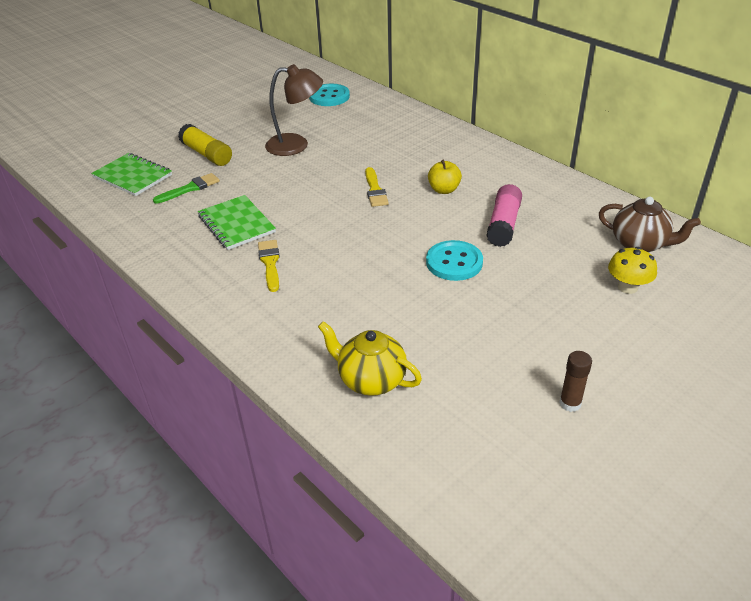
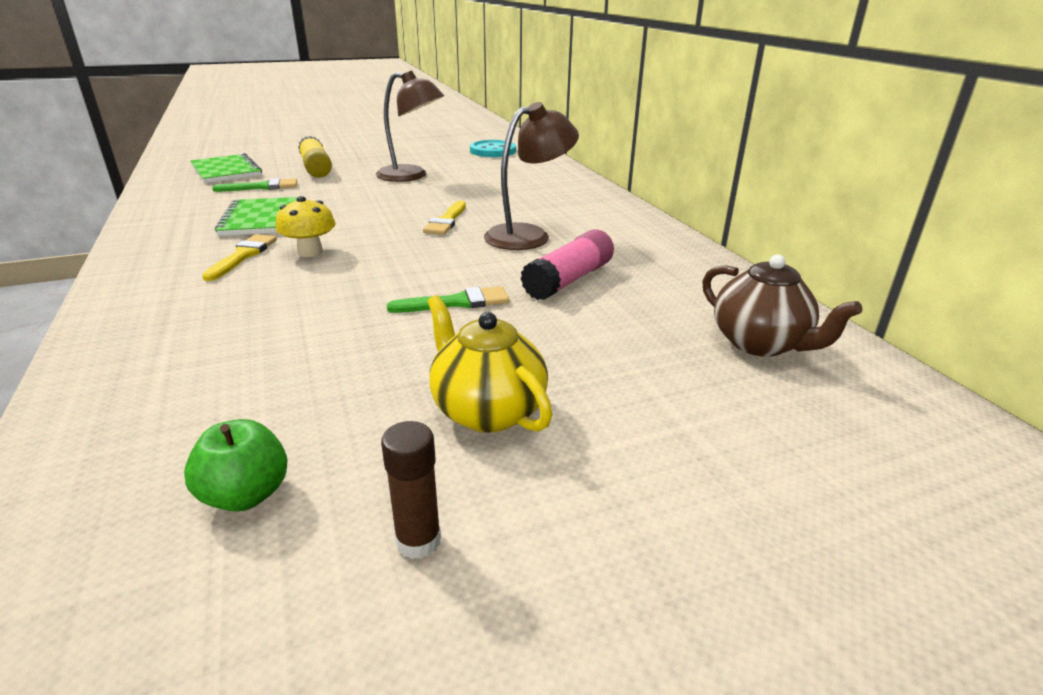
camera: 20 degrees right, 10 degrees down
yellow teapot [318,321,422,396] -> yellow teapot moved to [427,295,552,433]
turquoise button [426,240,483,281] -> green brush [387,286,510,313]
yellow apple [428,160,462,194] -> brown lamp [484,102,579,250]
yellow mushroom [608,247,657,294] -> yellow mushroom moved to [276,196,336,257]
none -> green apple [184,419,287,512]

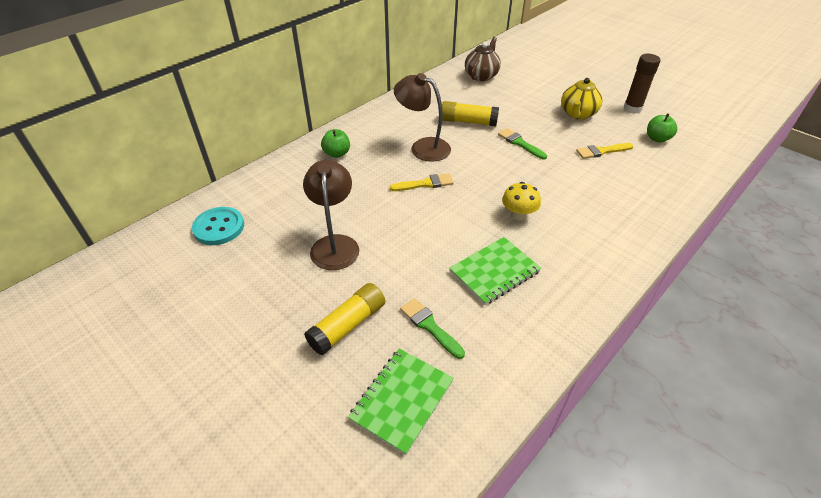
camera: 115 degrees left, 15 degrees up
yellow brush [202,234,277,281] -> yellow brush moved to [576,143,633,159]
brown glue stick [381,421,441,559] -> brown glue stick [624,54,661,114], size x1.52
pink glue stick [521,229,614,300] -> yellow glue stick [442,101,499,126]
none -> green apple [321,129,350,158]

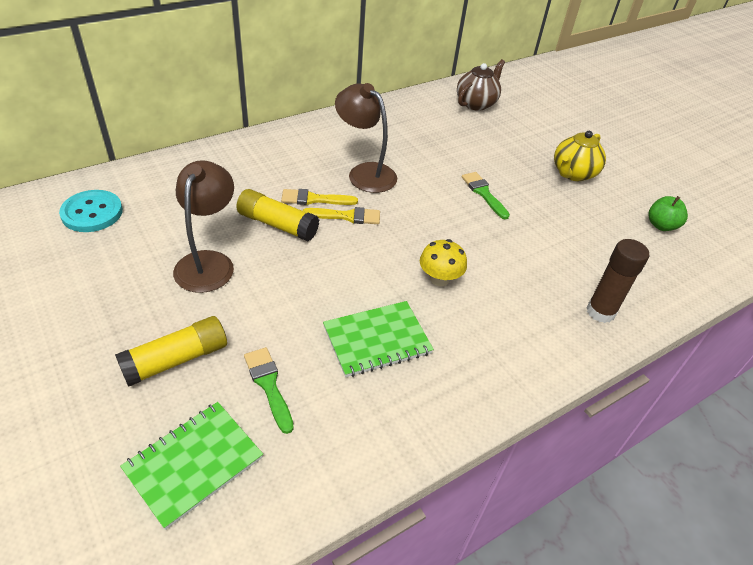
camera: 10 degrees right, 0 degrees up
green apple [321,129,350,158] -> none
yellow glue stick [442,101,499,126] -> yellow glue stick moved to [236,189,319,241]
yellow brush [576,143,633,159] -> yellow brush moved to [281,189,358,205]
brown glue stick [624,54,661,114] -> brown glue stick moved to [586,239,649,323]

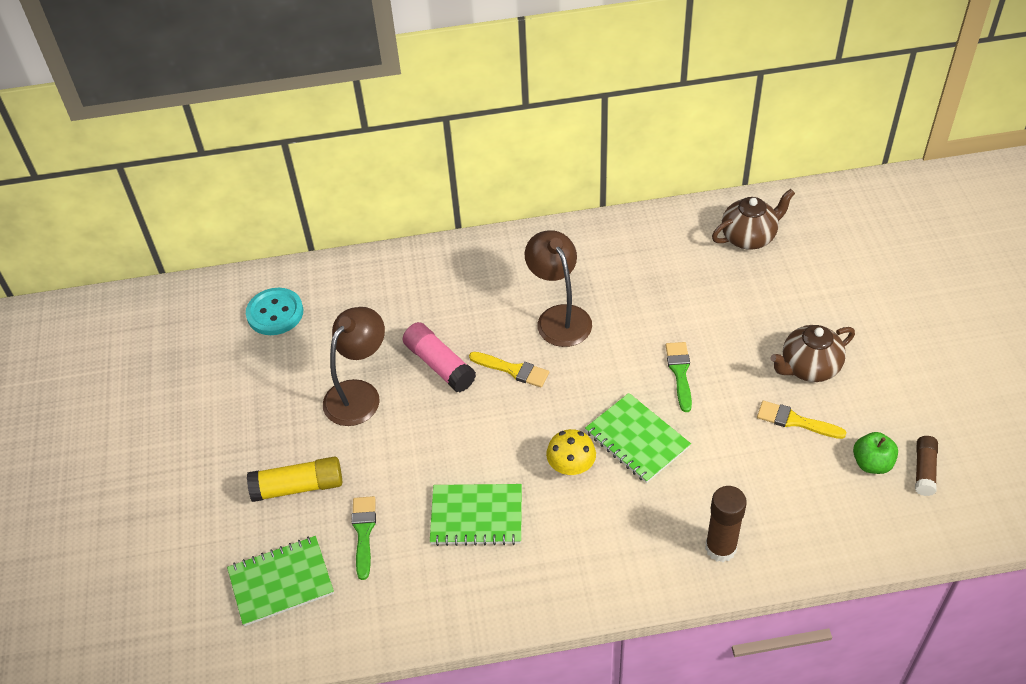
camera: 30 degrees right, 5 degrees up
yellow glue stick [236,189,319,241] -> pink glue stick [403,322,476,393]
yellow brush [281,189,358,205] -> yellow brush moved to [757,401,847,439]
yellow teapot [554,131,606,181] -> brown teapot [770,325,855,382]
none -> green notebook [585,393,691,483]
none -> brown glue stick [915,436,938,496]

